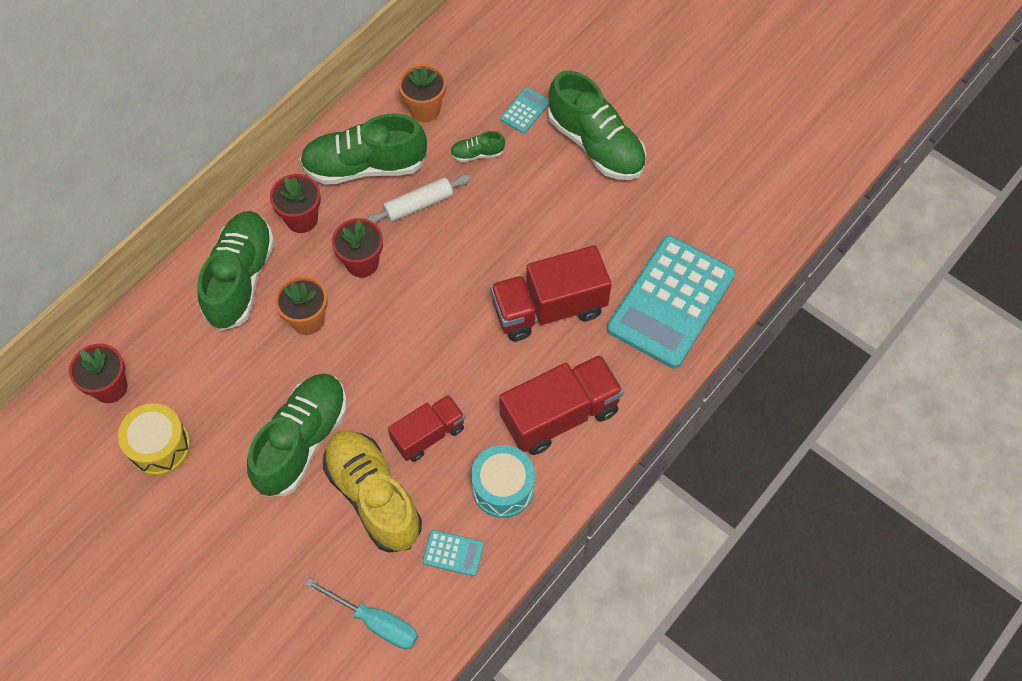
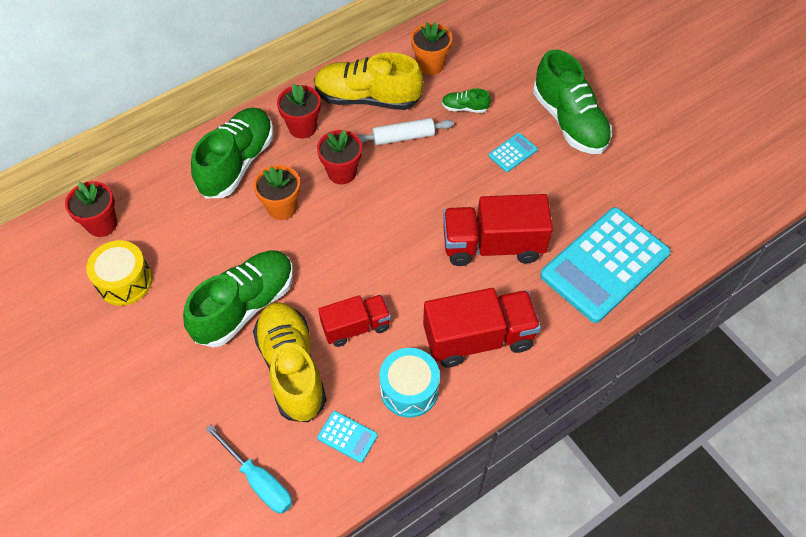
camera: 15 degrees right, 5 degrees down
green shoe [300,114,427,185] -> yellow shoe [314,52,423,110]
turquoise calculator [500,87,549,134] -> turquoise calculator moved to [489,133,538,172]

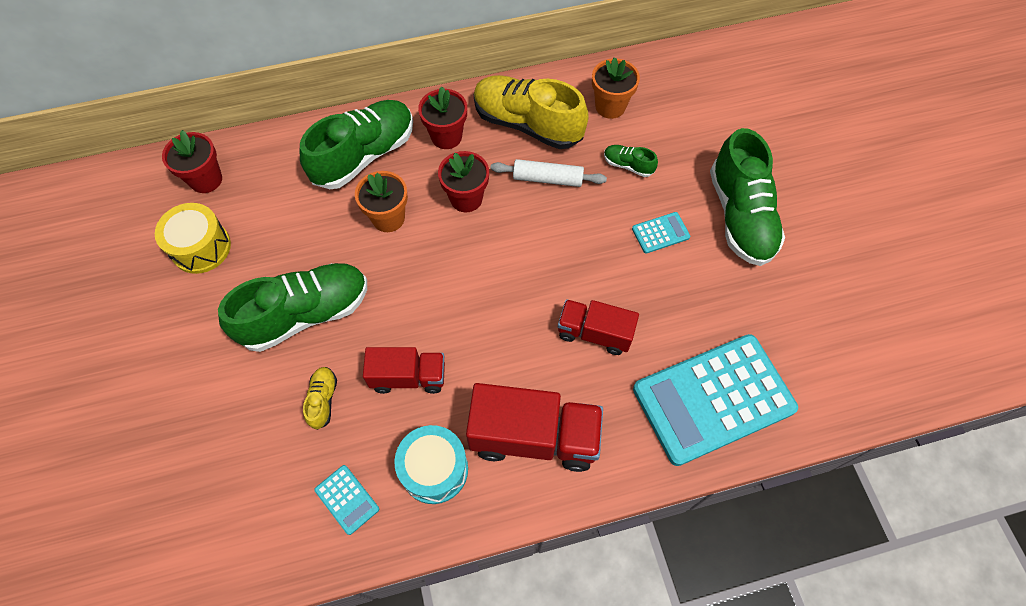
camera: 20 degrees right, 5 degrees up
turquoise screwdriver [206,425,292,514] -> none
yellow shoe [253,302,327,422] -> yellow shoe [303,367,337,430], size x0.44
red truck [443,194,553,266] -> red truck [558,299,639,355], size x0.62

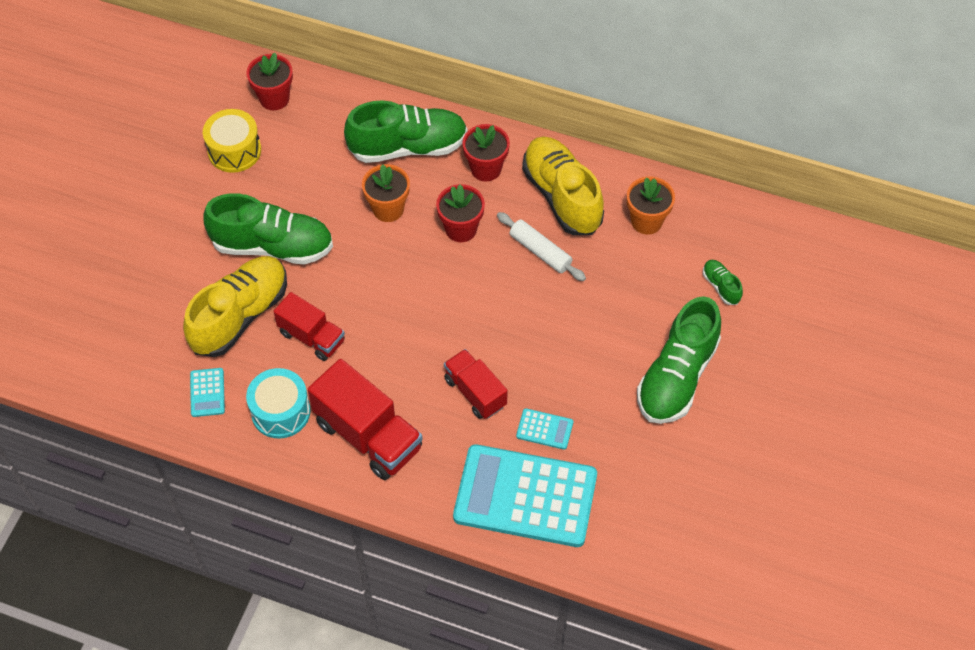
camera: 35 degrees right, 5 degrees down
yellow shoe [303,367,337,430] -> yellow shoe [183,256,287,357], size x2.28
green shoe [604,145,658,177] -> green shoe moved to [703,260,743,305]
turquoise calculator [632,212,690,254] -> turquoise calculator moved to [516,408,573,450]

